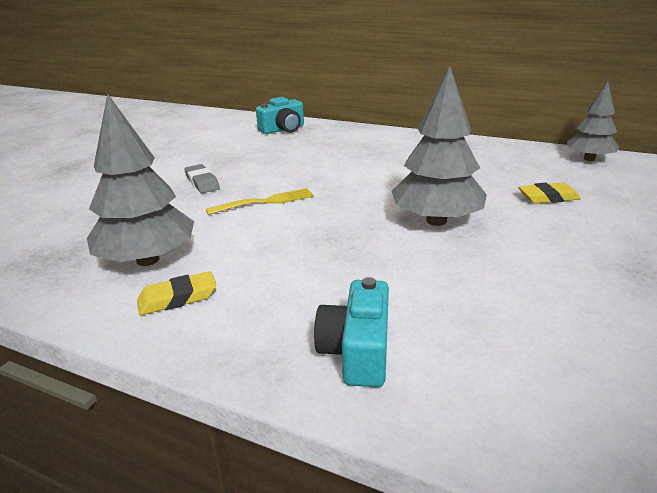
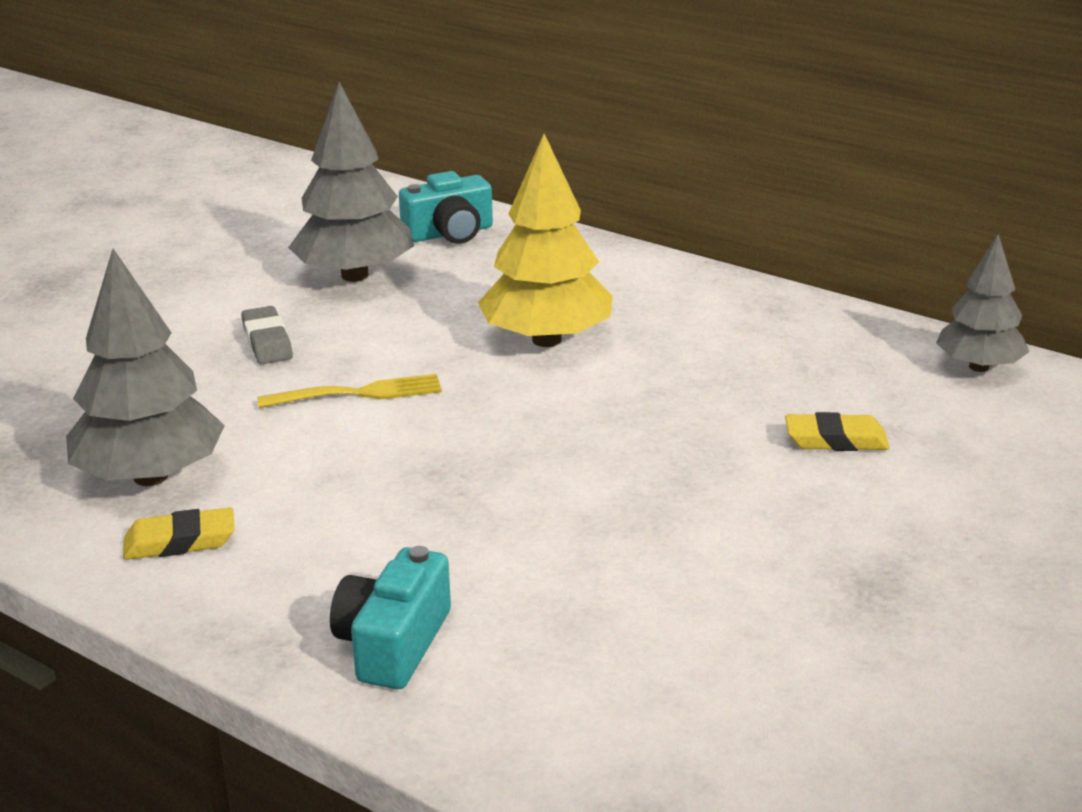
camera: 10 degrees right, 0 degrees up
grey tree [392,67,487,226] -> grey tree moved to [288,82,414,282]
none -> yellow tree [478,134,613,347]

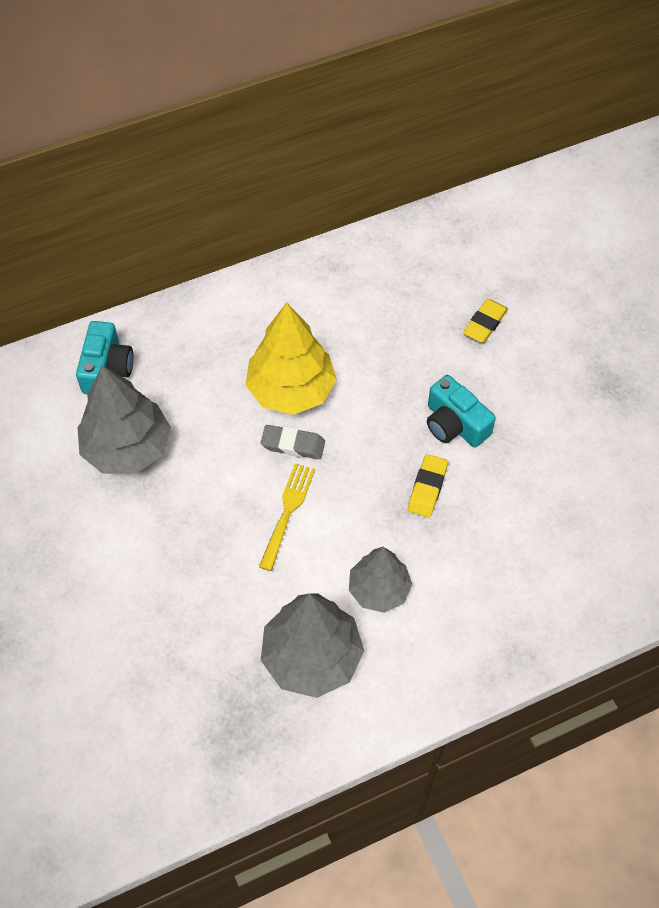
camera: 60 degrees left, 30 degrees up
yellow eraser [123,507,235,560] -> yellow eraser moved to [408,454,448,518]
grey eraser [241,306,293,364] -> grey eraser moved to [261,425,325,459]
turquoise camera [330,546,451,689] -> turquoise camera moved to [427,375,496,447]
grey tree [936,234,1029,372] -> grey tree moved to [349,547,412,613]

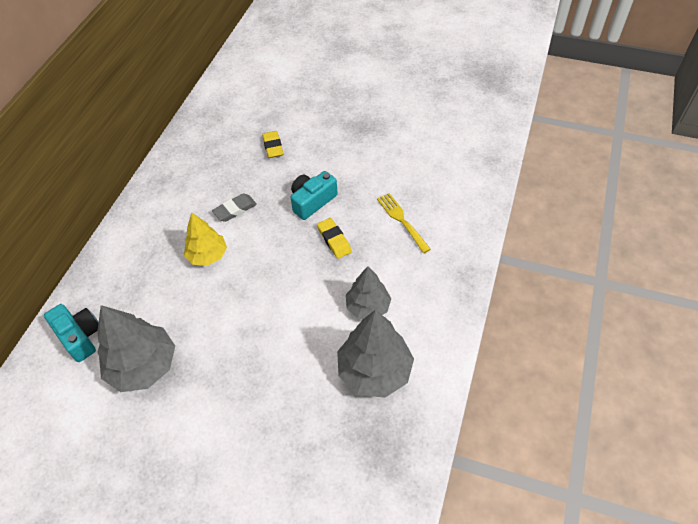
camera: 45 degrees left, 5 degrees down
yellow tree [245,302,337,415] -> yellow tree [184,213,227,266], size x0.64
yellow fork [259,463,315,571] -> yellow fork moved to [377,193,431,253]
grey eraser [261,425,325,459] -> grey eraser moved to [212,193,257,222]
turquoise camera [427,375,496,447] -> turquoise camera turned 135 degrees clockwise [290,171,338,220]

